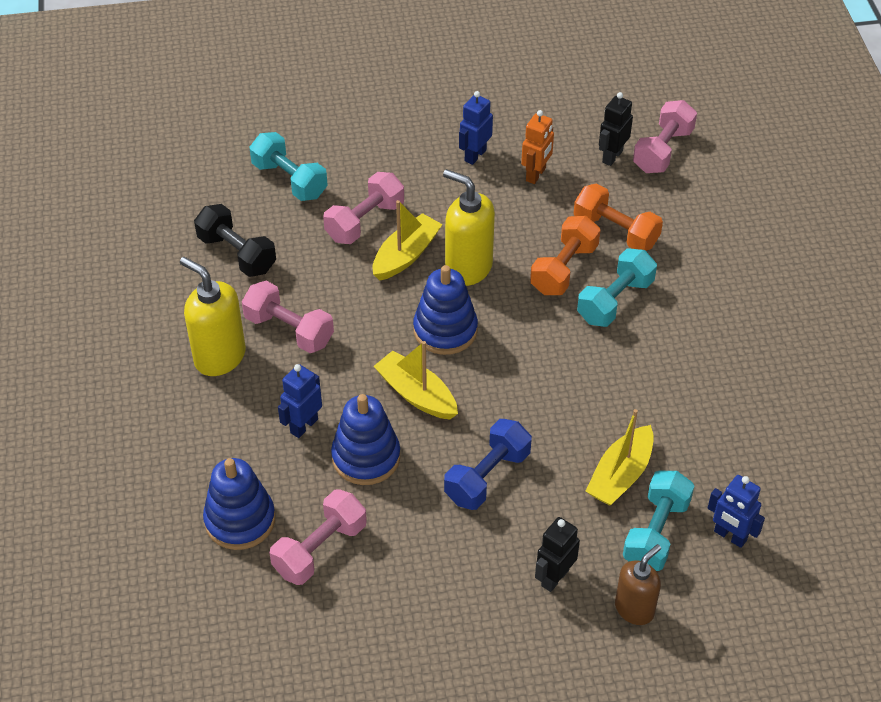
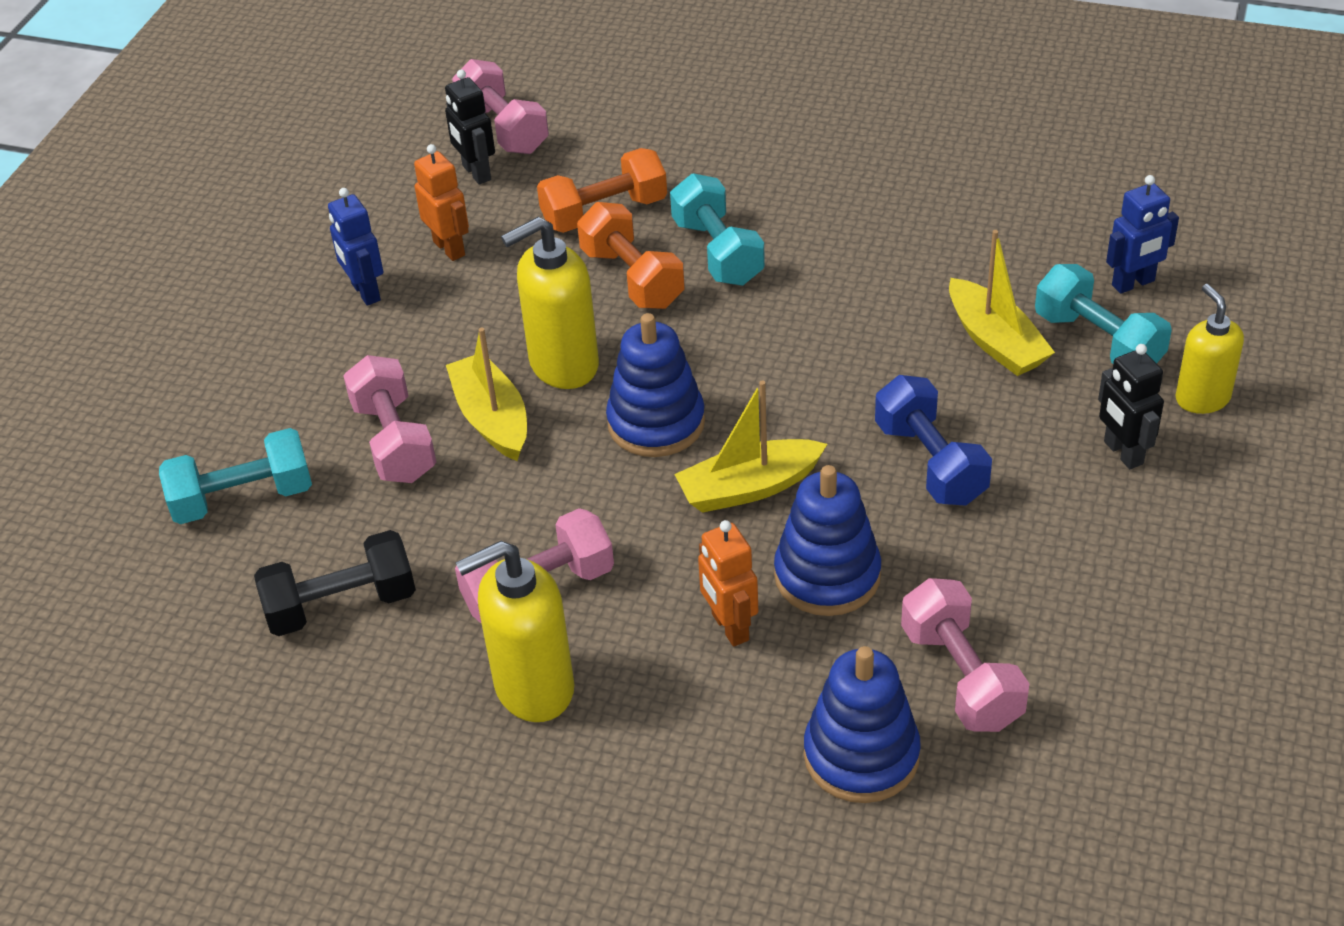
camera: 60 degrees left, 5 degrees down
blue robot [278,364,322,438] -> orange robot [698,520,758,647]
brown soap dispenser [615,544,661,625] -> yellow soap dispenser [1175,284,1244,414]

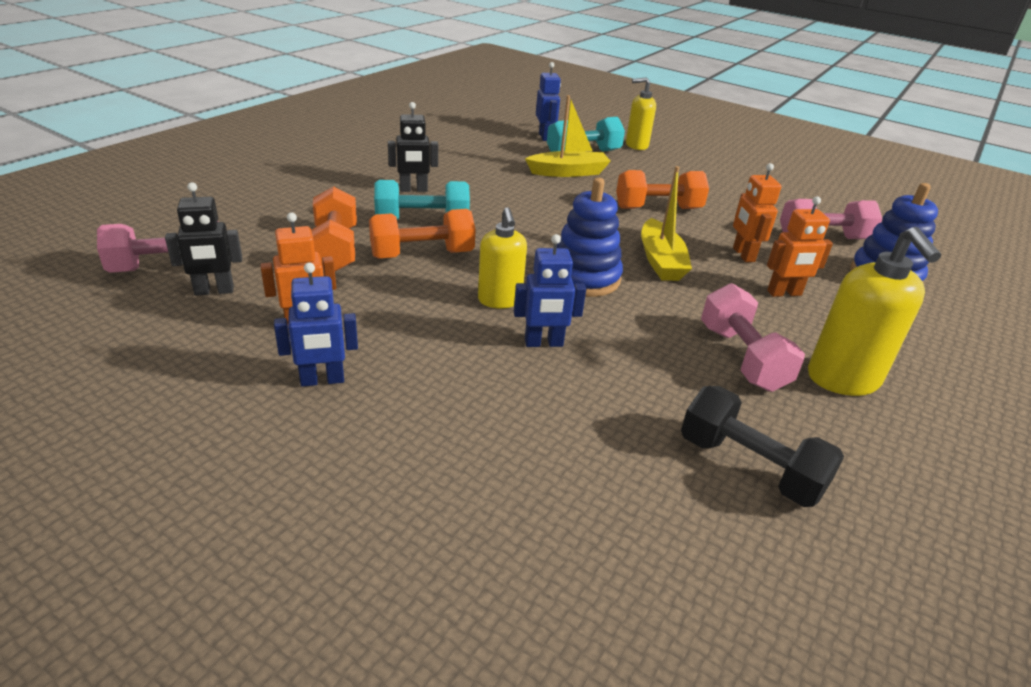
camera: 80 degrees left, 10 degrees down
turquoise dumbbell [159,428,312,524] -> none
black dumbbell [254,530,416,636] -> black dumbbell turned 45 degrees counterclockwise [681,386,844,507]
pink dumbbell [343,355,436,483] -> none
yellow boat [446,328,527,461] -> blue robot [514,234,586,347]
yellow soap dispenser [501,217,599,389] -> yellow soap dispenser [478,207,527,308], size x0.66
blue stacking toy [774,465,881,616] -> orange robot [733,163,781,262]
blue dumbbell [875,375,992,506] -> orange dumbbell [616,170,709,209]
black robot [1098,344,1164,469] -> black robot moved to [388,102,438,192]

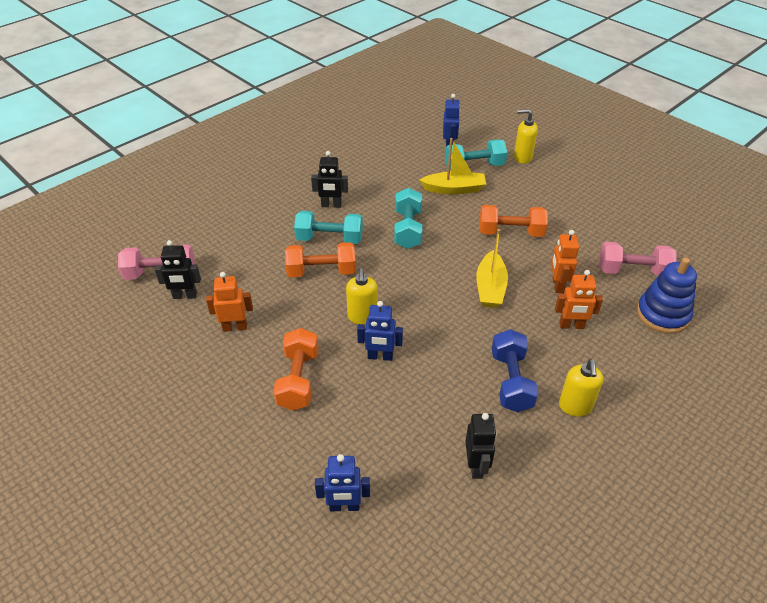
camera: 15 degrees right, 10 degrees up
blue robot [274,262,358,387] -> blue robot moved to [315,454,370,511]
orange dumbbell [311,186,357,271] -> orange dumbbell moved to [273,328,318,411]
blue stacking toy [557,178,623,297] -> none
black dumbbell [681,386,844,507] -> black robot [465,413,497,479]
pink dumbbell [701,283,805,392] -> blue dumbbell [492,329,538,412]
yellow soap dispenser [808,227,941,396] -> yellow soap dispenser [559,359,603,417], size x0.66
none -> turquoise dumbbell [394,188,422,249]

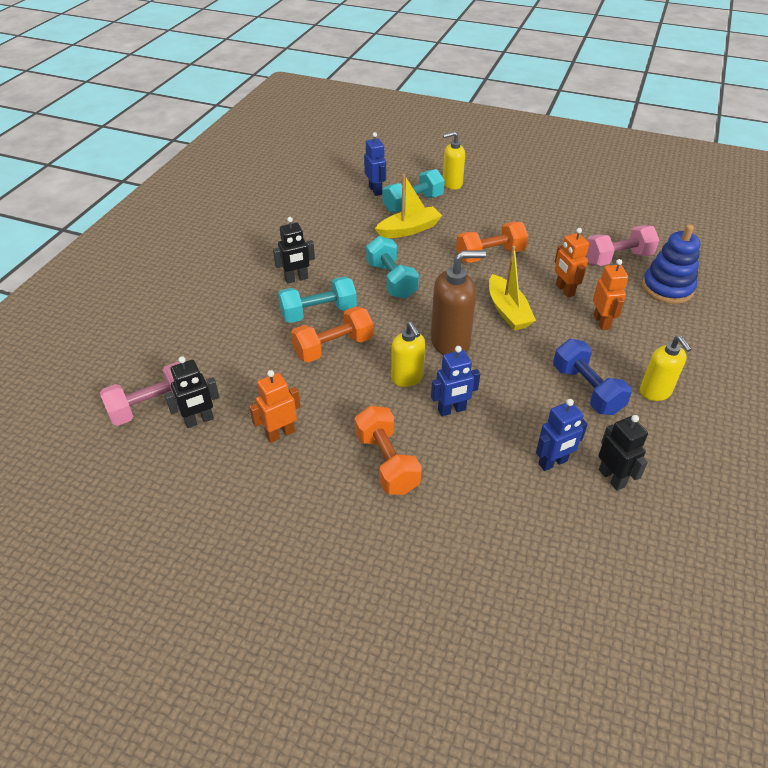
camera: 25 degrees left, 0 degrees up
blue robot [315,454,370,511] -> blue robot moved to [536,399,588,471]
orange robot [555,270,603,329] -> orange robot turned 75 degrees counterclockwise [593,259,628,330]
none -> brown soap dispenser [431,250,486,355]

